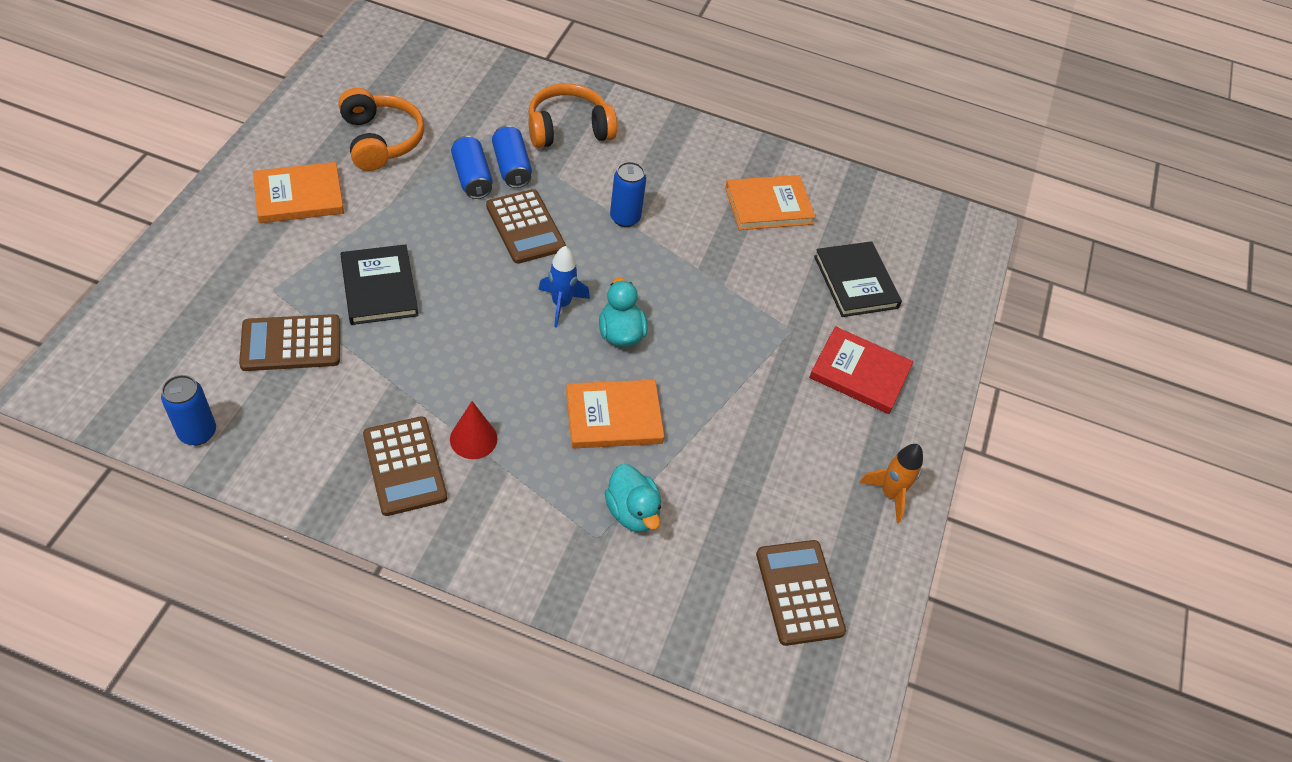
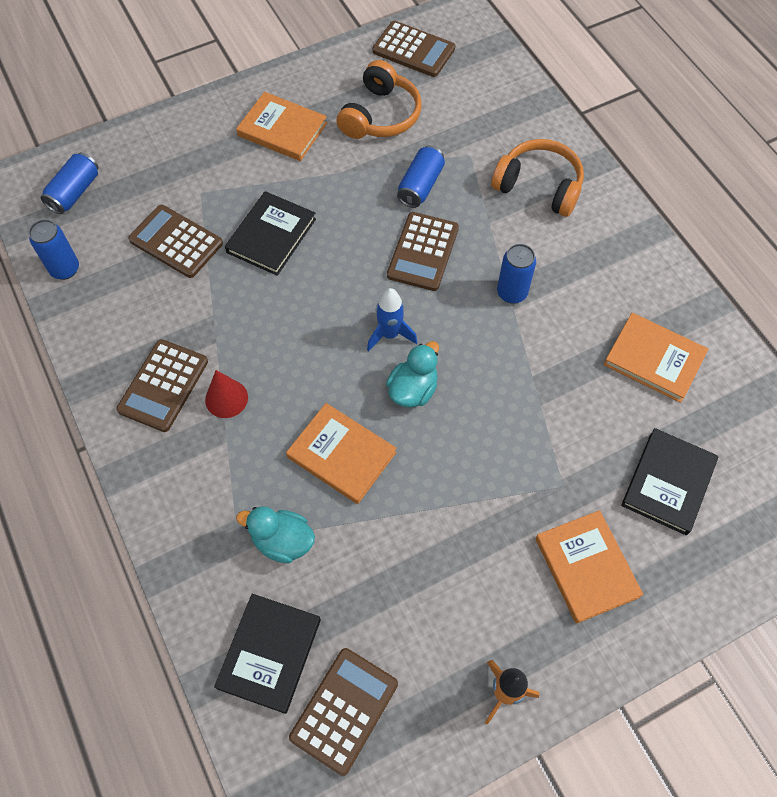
camera: 50 degrees right, 10 degrees up
blue can [492,125,532,188] -> blue can moved to [41,152,99,214]
turquoise duck [605,464,661,532] -> turquoise duck turned 90 degrees clockwise [236,506,315,563]
red book [809,326,913,414] -> orange book [535,510,643,624]
none -> black book [214,594,321,714]
none -> brown calculator [372,21,455,77]

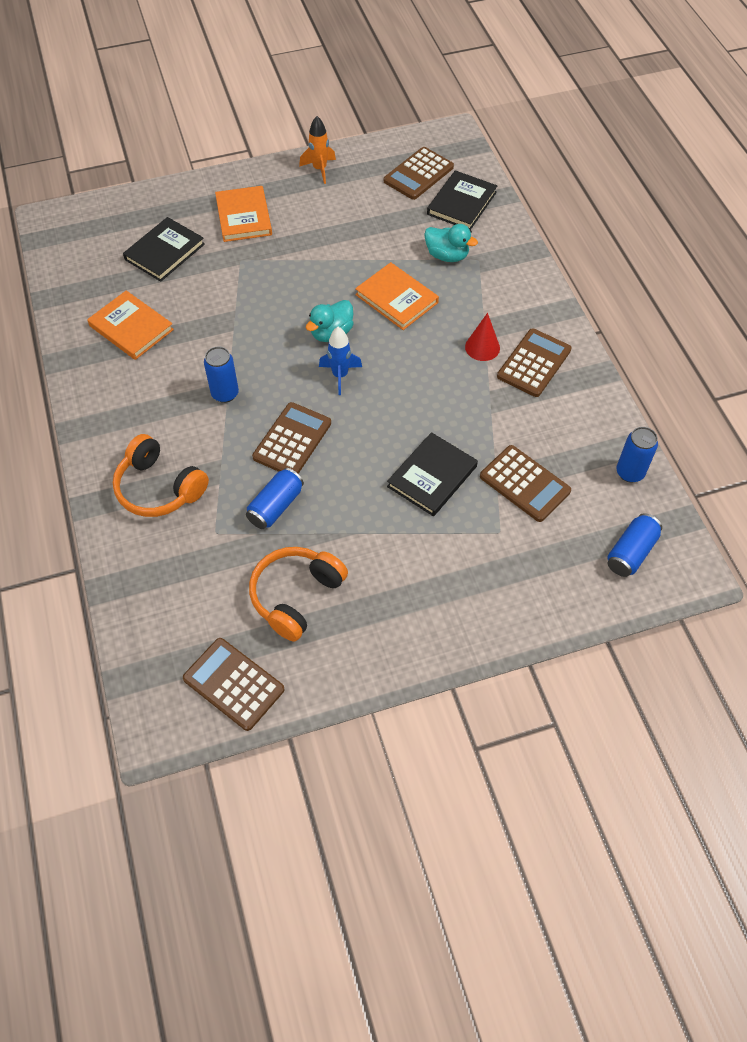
camera: 170 degrees left, 5 degrees down
orange book [236,92,327,161] -> none

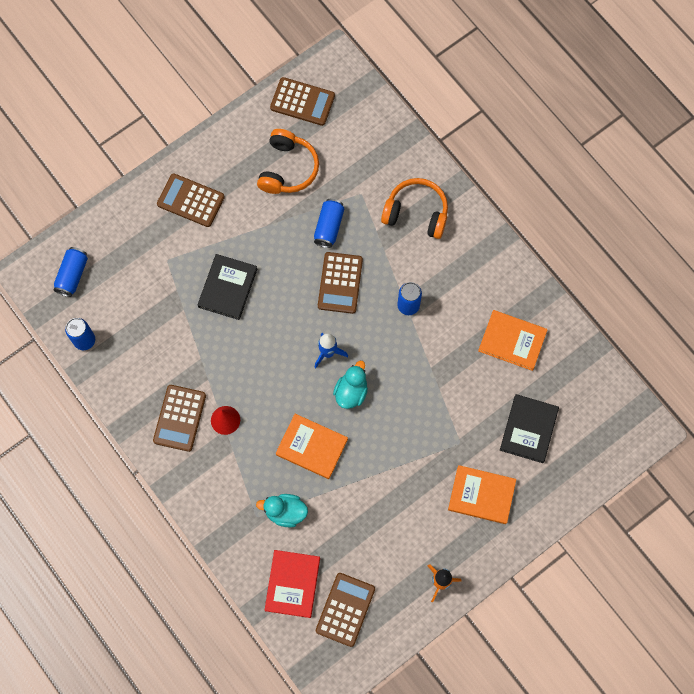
camera: 160 degrees right, 15 degrees up
orange book [215,186,272,242] -> orange book turned 45 degrees counterclockwise [448,465,516,524]
black book [427,170,497,230] -> red book [265,550,320,618]
brown calculator [480,445,571,522] -> brown calculator moved to [157,173,225,227]

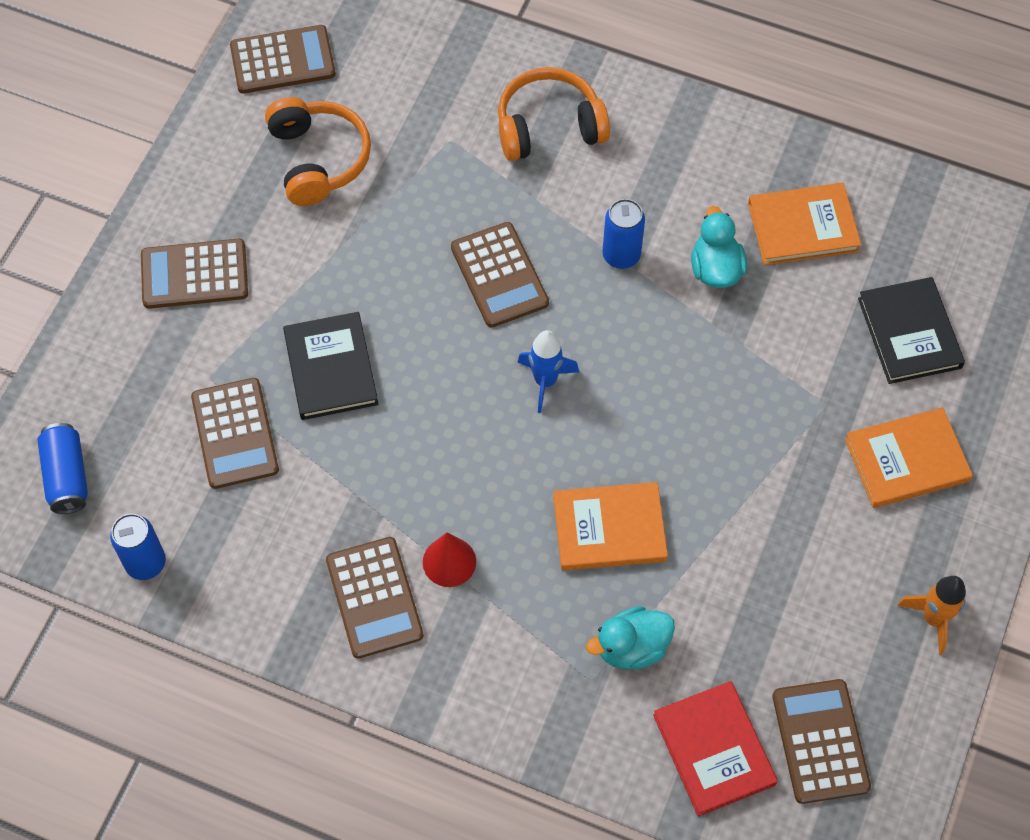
camera: 30 degrees left, 10 degrees down
blue can [314,199,344,248] -> none
turquoise duck [333,361,368,409] -> turquoise duck moved to [691,206,747,288]
none -> brown calculator [191,378,279,489]

